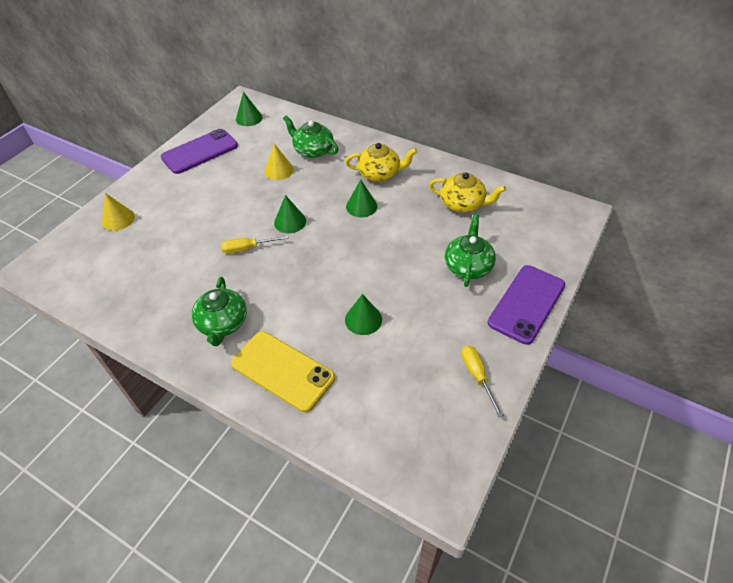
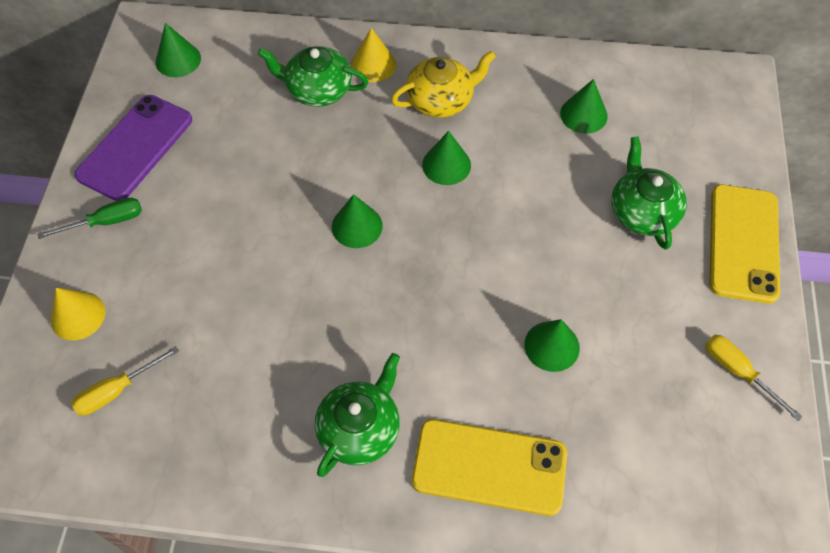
camera: 25 degrees left, 10 degrees up
green teapot [192,277,247,346] -> green teapot turned 120 degrees counterclockwise [315,353,400,477]
yellow screwdriver [221,235,289,254] -> yellow screwdriver moved to [71,346,179,416]
yellow cone [264,144,294,180] -> yellow cone moved to [351,28,396,82]
yellow teapot [429,172,506,212] -> green cone [560,79,608,134]
purple phone [488,265,565,345] -> yellow phone [709,185,780,304]
none -> green screwdriver [37,198,142,239]

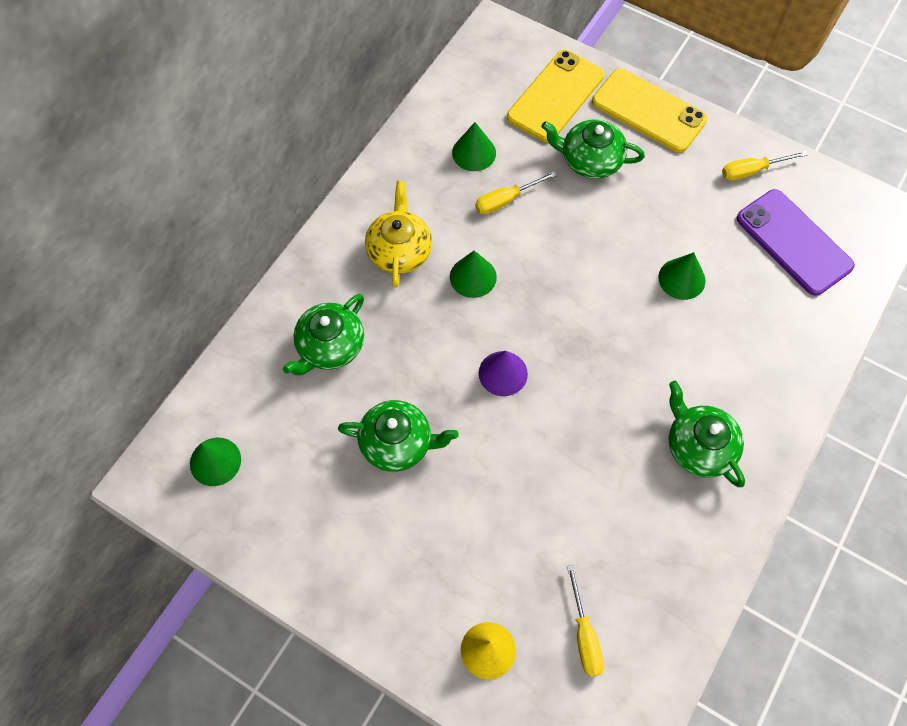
camera: 65 degrees left, 5 degrees up
green screwdriver [37,198,142,239] -> none
purple phone [74,95,192,201] -> purple phone moved to [737,189,855,296]
green cone [332,194,383,248] -> purple cone [479,351,528,396]
yellow cone [351,28,396,82] -> none
yellow phone [412,419,567,516] -> yellow phone moved to [507,50,604,142]
none -> green teapot [338,400,459,472]
none -> yellow screwdriver [475,171,557,214]

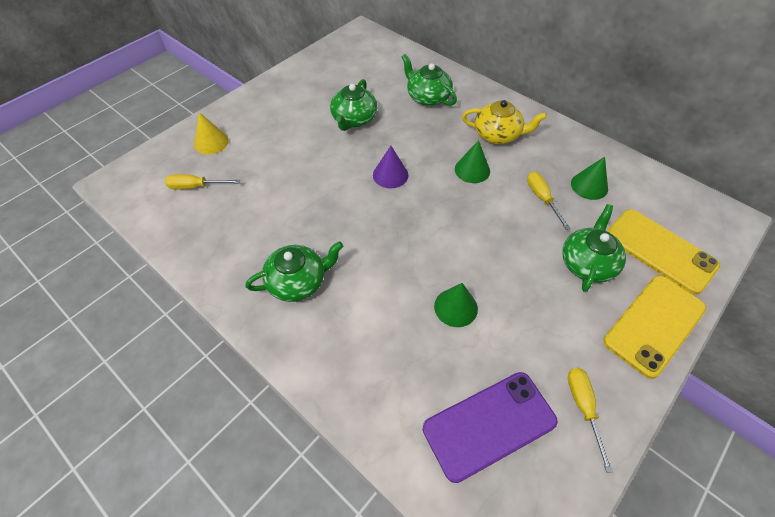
camera: 100 degrees right, 10 degrees down
green cone [190,438,241,486] -> none

